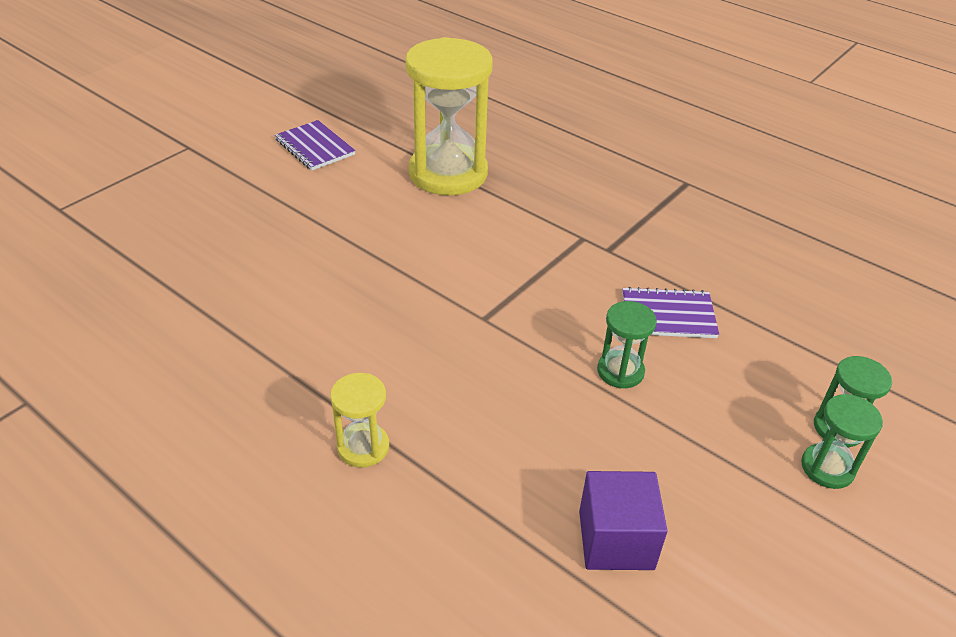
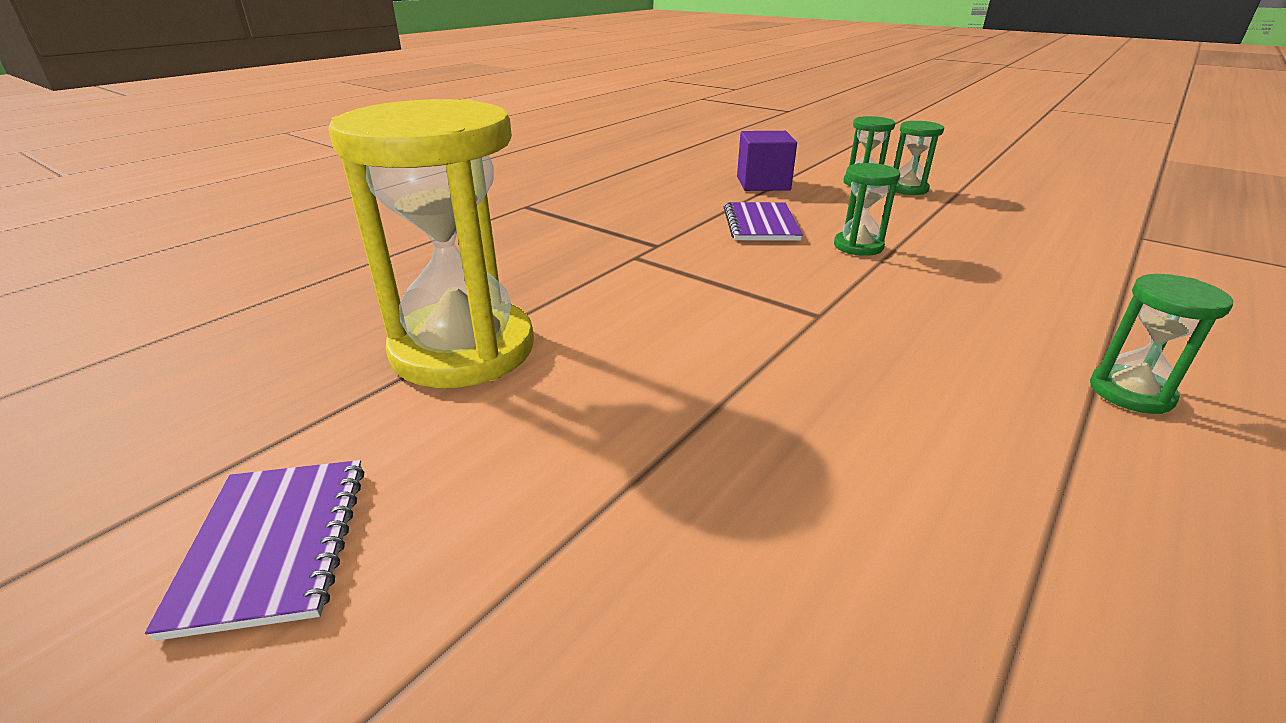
camera: 90 degrees left, 10 degrees down
purple notebook [275,120,356,170] -> purple notebook turned 60 degrees counterclockwise [145,460,364,641]
yellow hourglass [330,373,389,467] -> green hourglass [1090,274,1233,414]
purple cube [579,471,668,570] -> purple cube moved to [737,131,797,191]

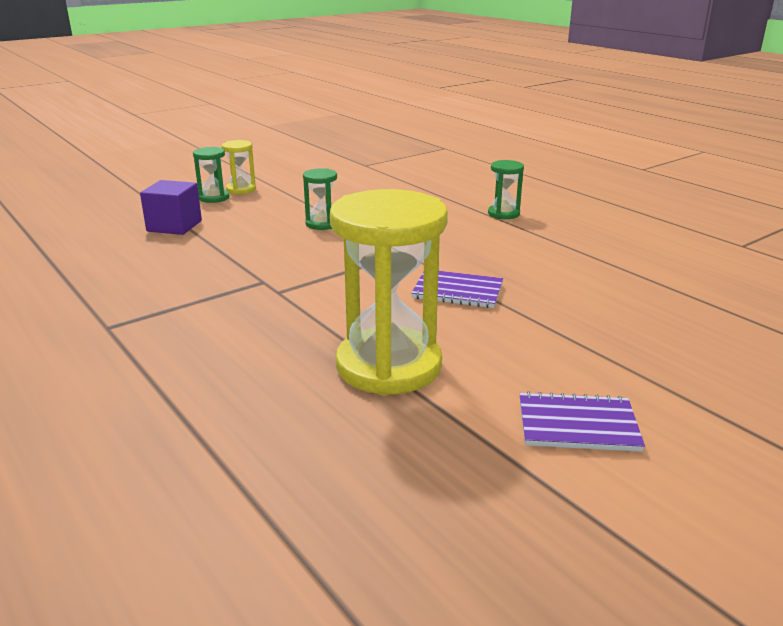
camera: 75 degrees left, 5 degrees down
purple notebook [724,202,803,241] -> purple notebook moved to [411,271,503,308]
green hourglass [894,121,944,195] -> yellow hourglass [222,140,256,194]

